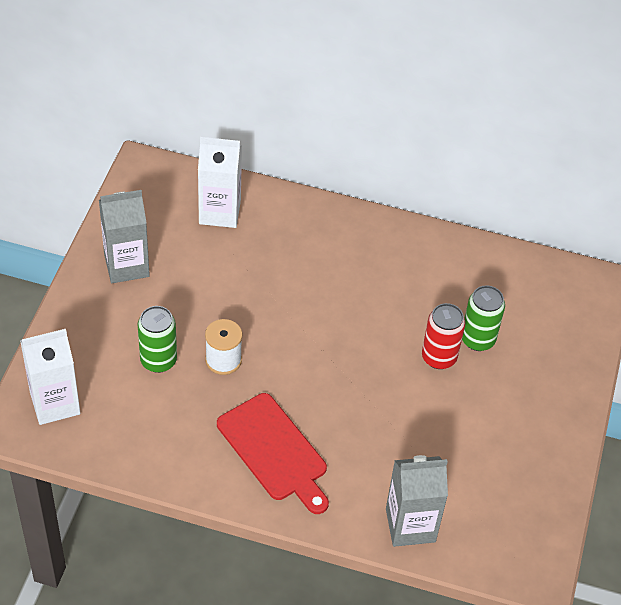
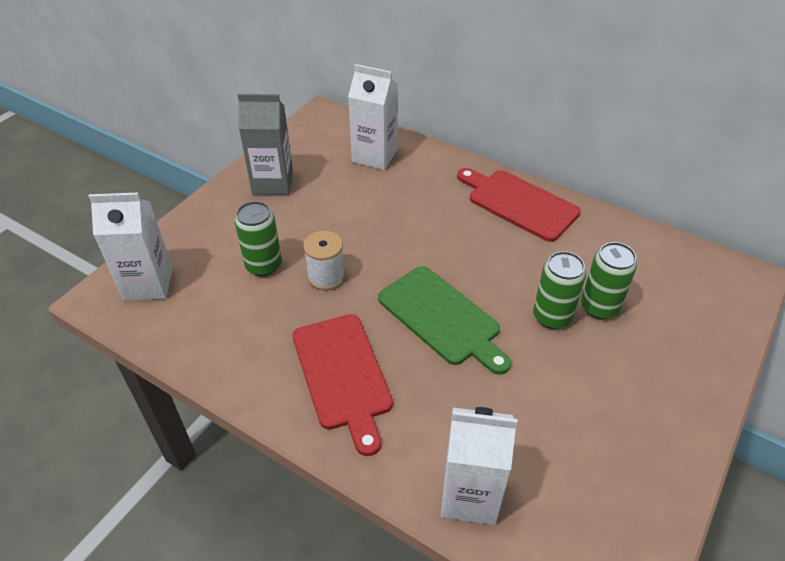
camera: 20 degrees right, 5 degrees down
grey carton [386,455,448,547] -> white carton [441,407,517,525]
red can [422,303,465,369] -> green can [533,251,586,329]
none -> green cutting board [378,266,511,375]
none -> red cutting board [457,168,581,242]

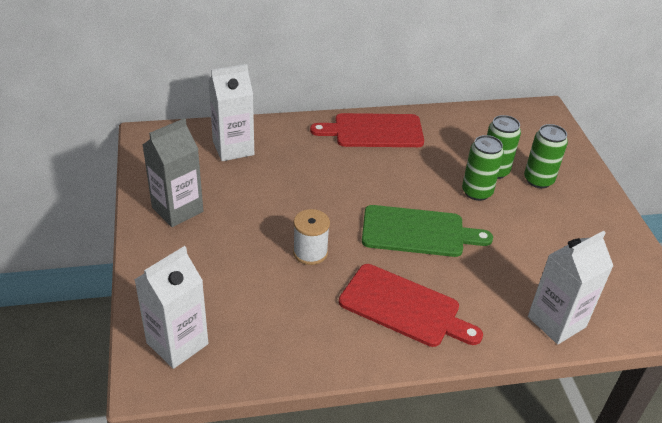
camera: 45 degrees left, 5 degrees down
green can [235,201,282,276] -> green can moved to [524,124,568,188]

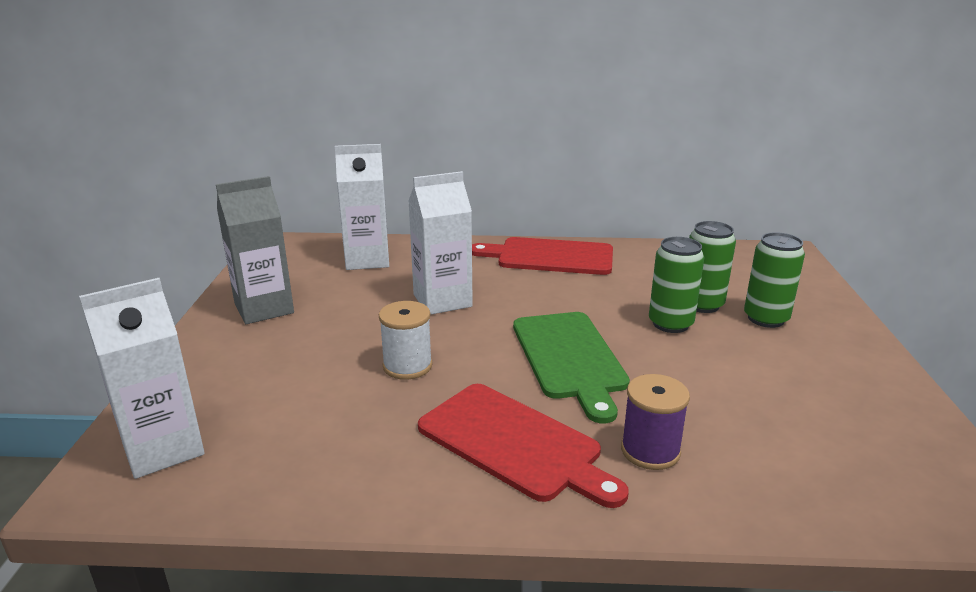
camera: 15 degrees right, 15 degrees down
green cutting board [362,205,493,257] -> green cutting board turned 60 degrees clockwise [513,312,630,423]
white carton [528,231,613,344] -> white carton moved to [408,171,473,315]
none -> purple spool [621,374,690,470]

